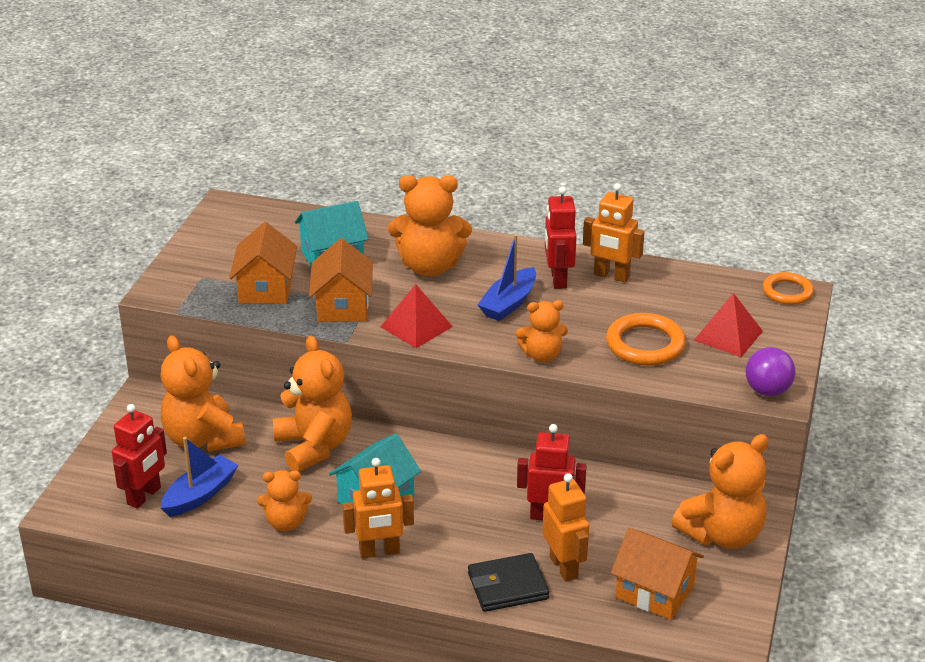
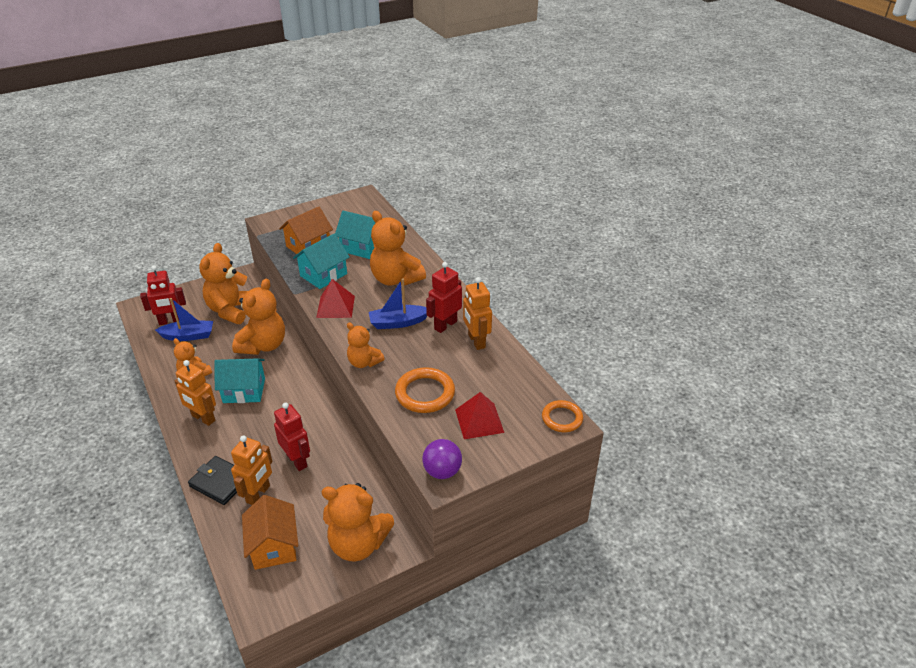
camera: 45 degrees right, 5 degrees up
orange house [309,239,373,322] -> turquoise house [293,233,350,289]

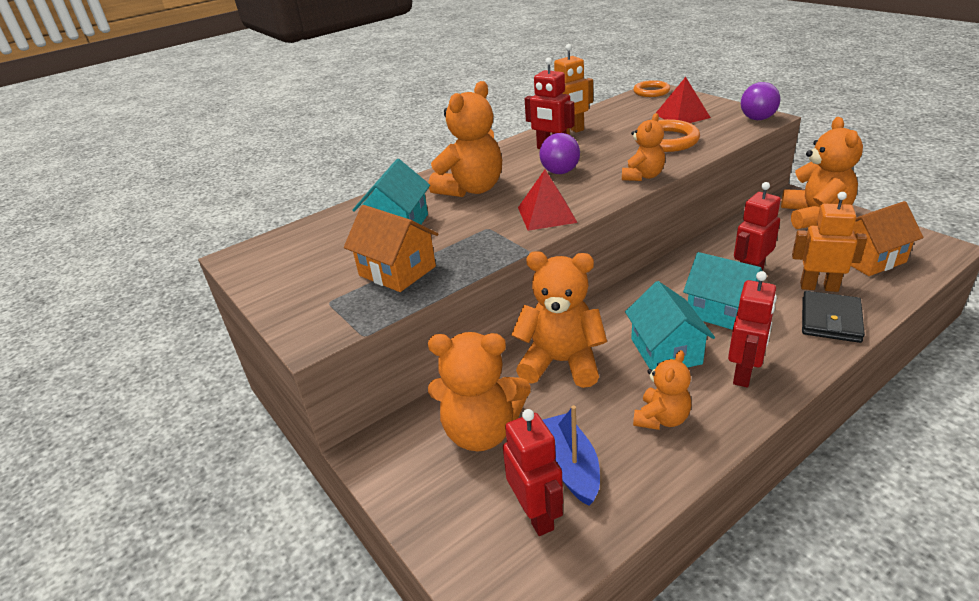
camera: 95 degrees left, 5 degrees down
orange robot [175,360,216,426] -> red robot [728,271,777,387]
turquoise house [293,233,350,289] -> turquoise house moved to [683,252,763,330]
blue boat [369,278,427,329] -> purple ball [539,133,580,174]

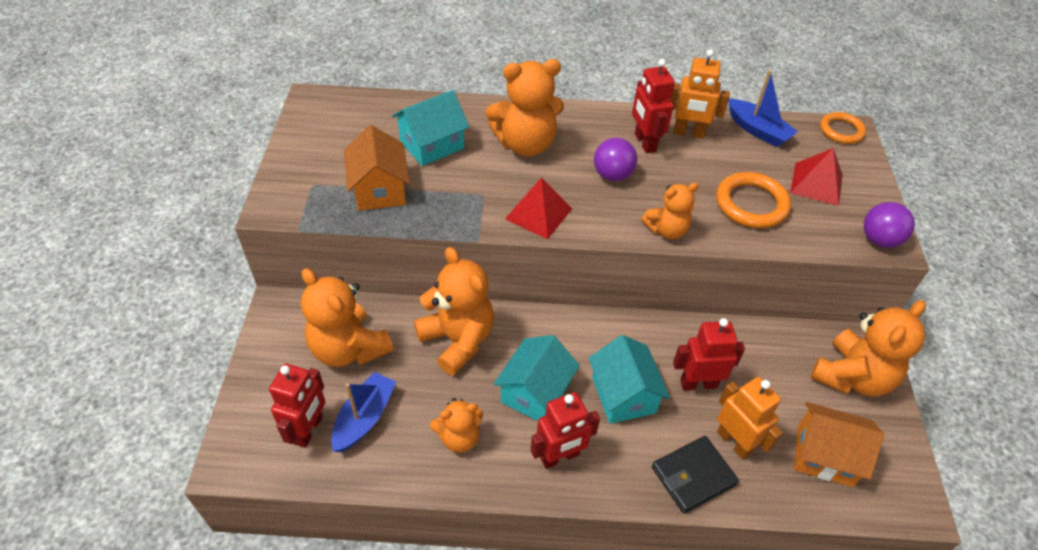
camera: 35 degrees right, 15 degrees up
none -> blue boat [728,70,798,147]

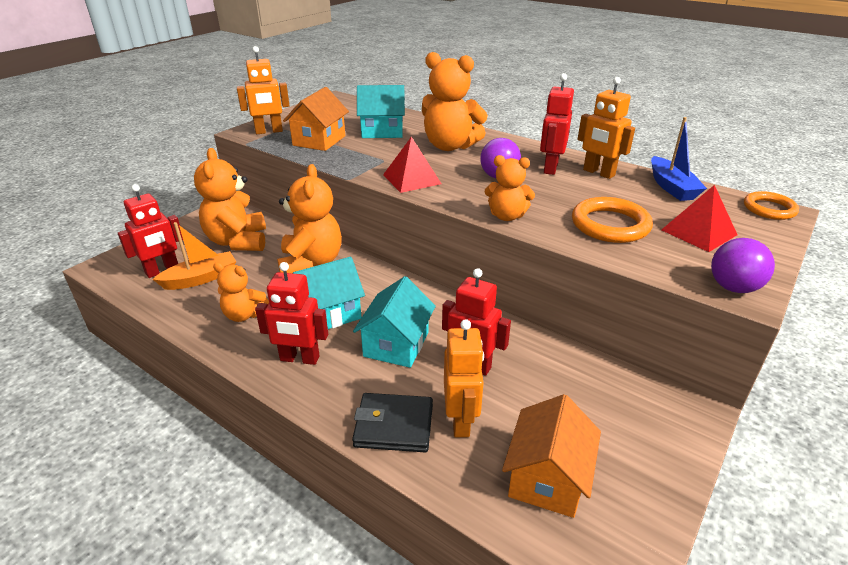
camera: 35 degrees right, 15 degrees down
blue boat [331,372,396,452] -> orange boat [153,222,236,290]
orange house [794,402,884,487] -> orange house turned 60 degrees clockwise [502,394,601,518]
orange teddy bear [811,300,926,397] -> none
none -> orange robot [237,46,290,134]

